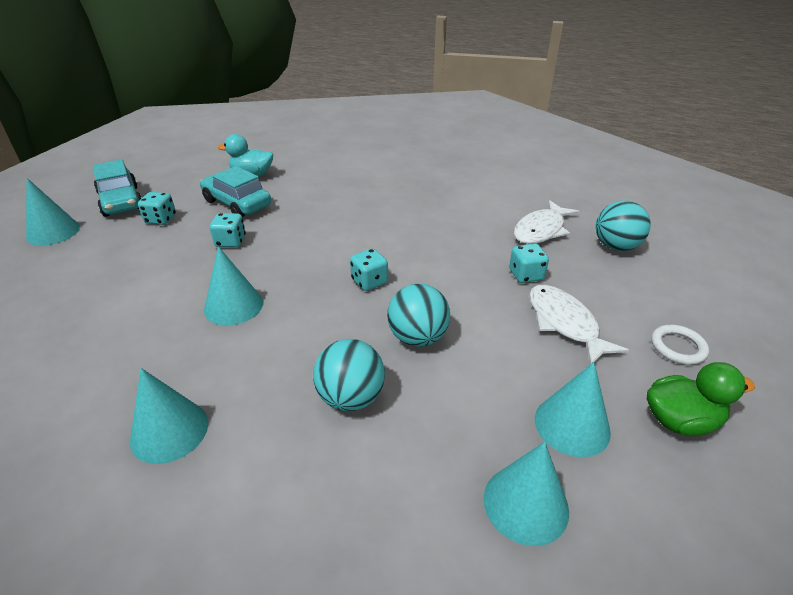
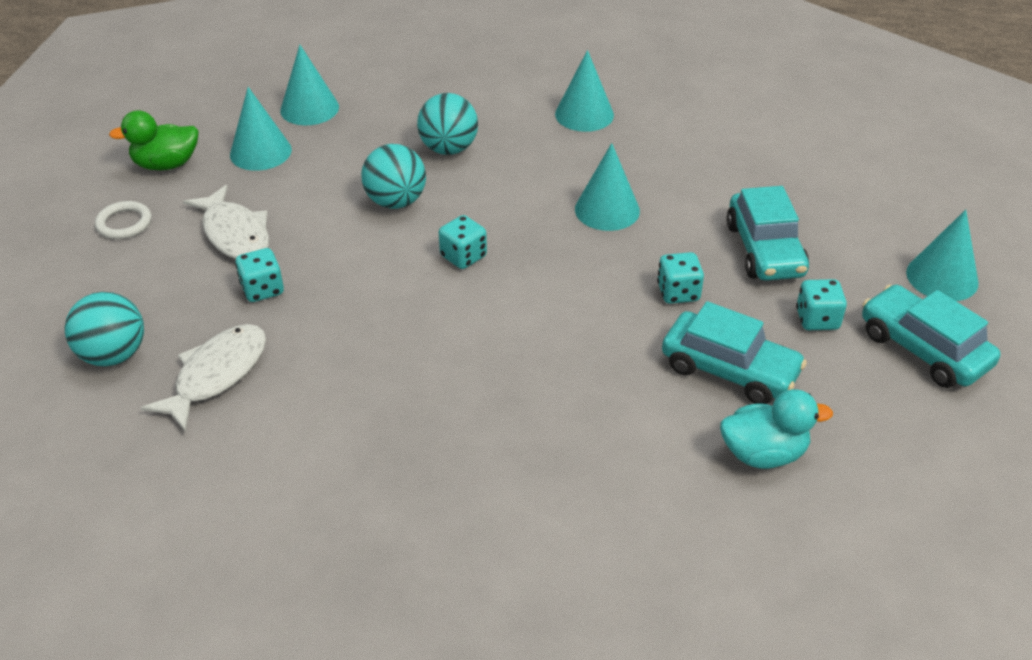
camera: 170 degrees right, 5 degrees up
none -> turquoise car [726,186,809,281]

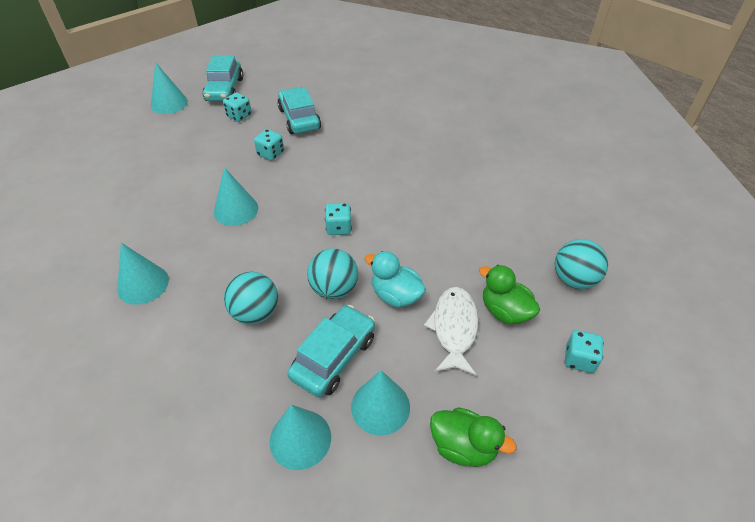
camera: 140 degrees left, 5 degrees up
white ring [95,201,152,239] -> none
white fish [141,324,266,432] -> none
turquoise dice [235,248,284,302] -> turquoise dice moved to [565,330,604,373]
turquoise duck [720,389,833,469] -> turquoise duck moved to [365,251,426,308]
turquoise car [726,186,809,281] -> turquoise car moved to [287,305,375,397]
none -> green duck [479,265,540,324]

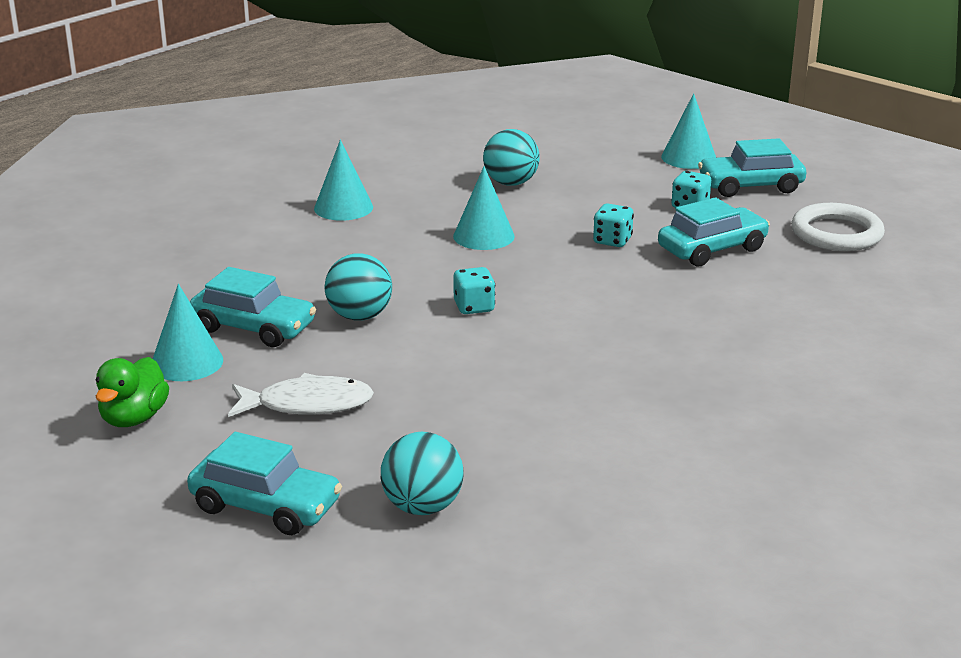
camera: 80 degrees right, 20 degrees down
turquoise ball [224,272,278,325] -> turquoise ball moved to [483,129,540,186]
turquoise cone [270,405,331,470] -> none
turquoise duck [365,251,426,308] -> none
green duck [479,265,540,324] -> none
turquoise dice [565,330,604,373] -> turquoise car [187,432,342,535]
none -> white ring [791,203,885,251]

